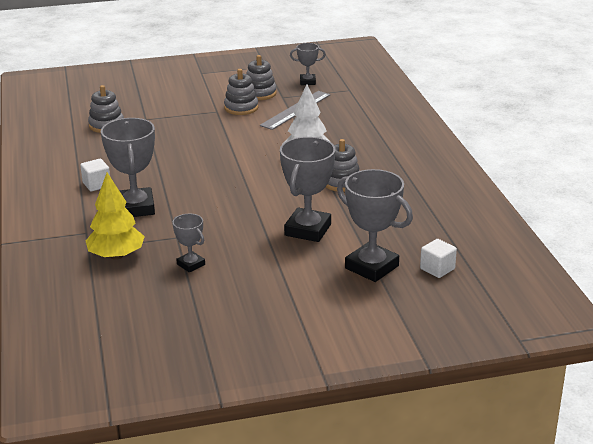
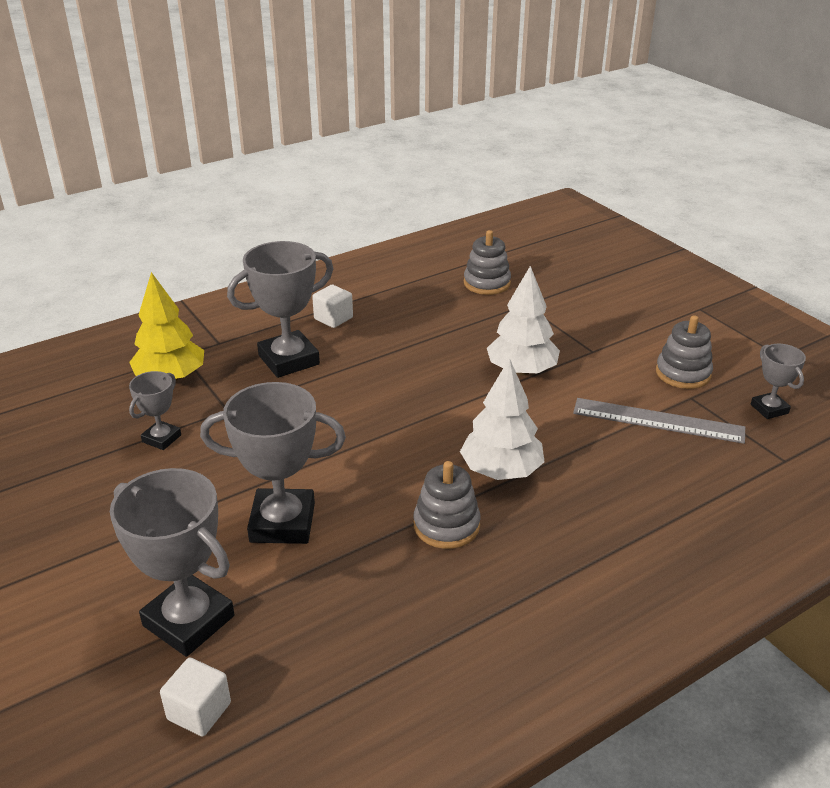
camera: 70 degrees right, 5 degrees up
grey stacking toy [224,69,258,115] -> none
grey trophy [337,169,413,282] -> grey trophy turned 75 degrees counterclockwise [110,468,235,657]
none -> white tree [487,266,560,376]

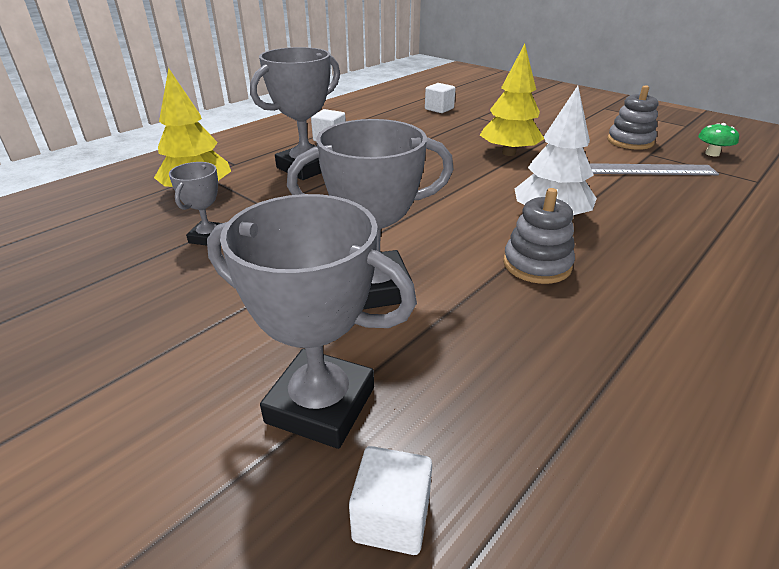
camera: 15 degrees left, 0 degrees up
grey stacking toy [464,230,511,295] -> white cube [425,83,456,113]
white tree [487,266,560,376] -> yellow tree [480,44,544,156]
grey trophy [751,344,806,419] -> green mushroom [698,123,739,157]

